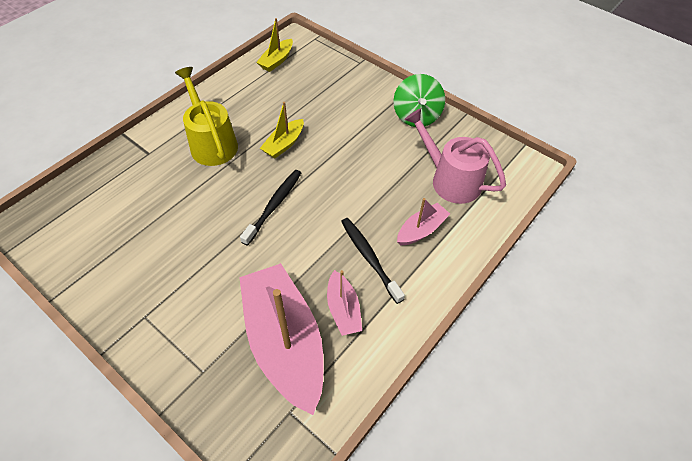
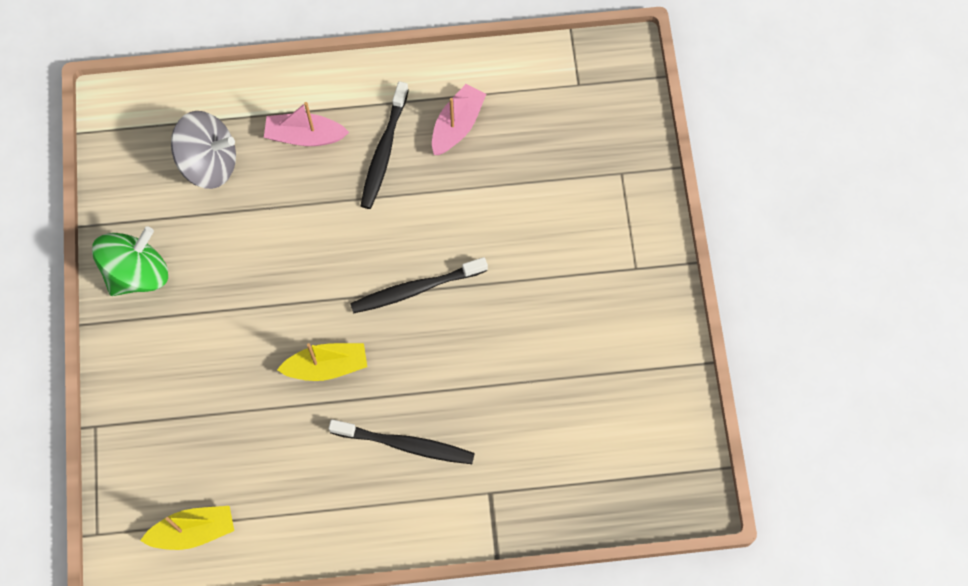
camera: 135 degrees left, 15 degrees up
yellow watering can [175,67,238,166] -> black toothbrush [329,420,475,464]
pink boat [239,263,324,415] -> none
pink watering can [404,108,506,204] -> grey spinning top [171,111,236,189]

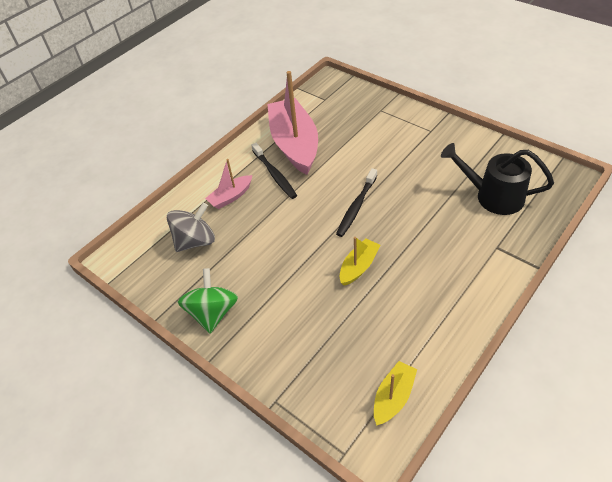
camera: 40 degrees left, 20 degrees down
black toothbrush [329,420,475,464] -> none
pink boat [432,84,486,155] -> pink boat [267,71,318,175], size x2.11
none -> black watering can [441,143,554,215]

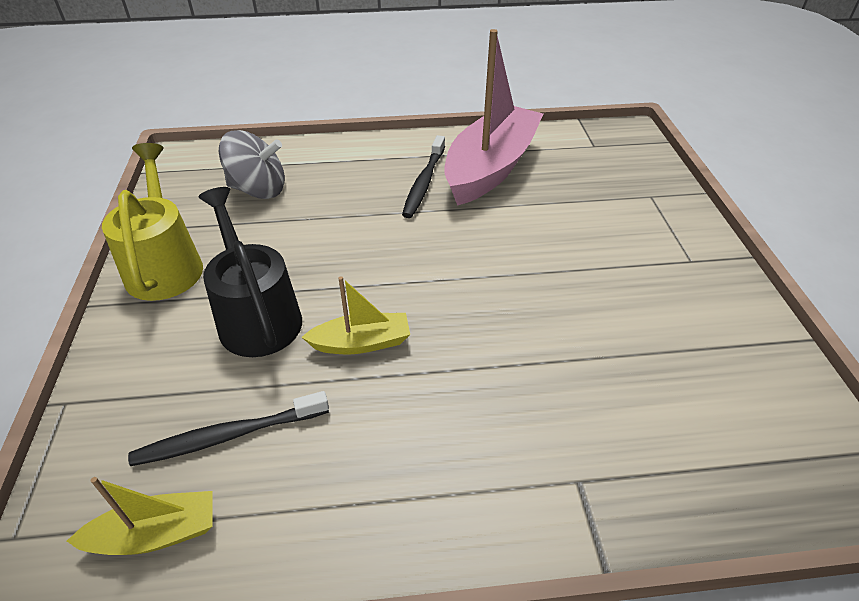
camera: 40 degrees right, 5 degrees down
green spinning top [178,268,238,333] -> yellow watering can [102,143,203,301]
pink boat [205,159,252,209] -> none
black toothbrush [336,168,377,237] -> black toothbrush moved to [128,391,329,466]
black watering can [441,143,554,215] -> black watering can moved to [199,187,302,357]

